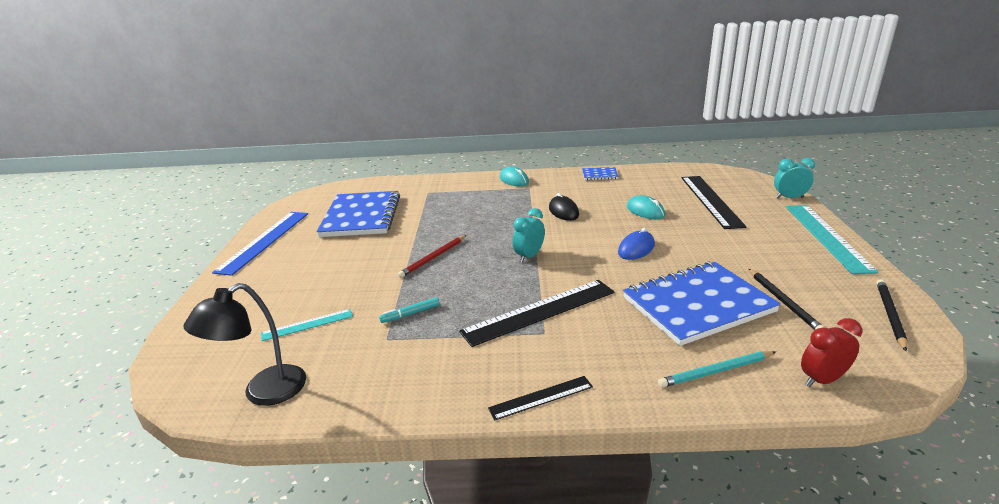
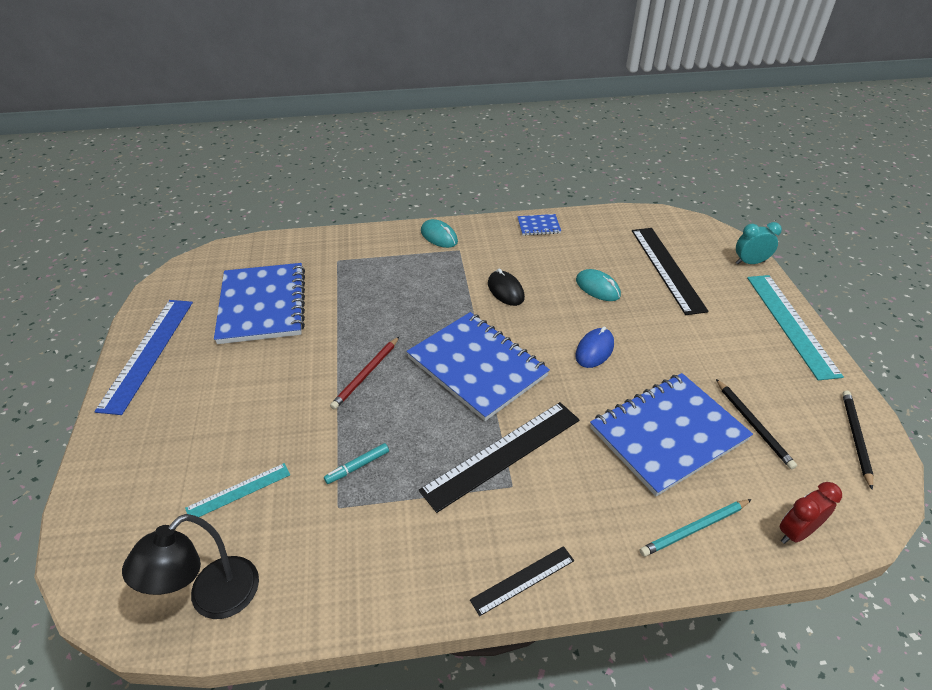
camera: 10 degrees left, 15 degrees up
turquoise clock [513,208,545,263] -> blue notebook [407,312,550,421]

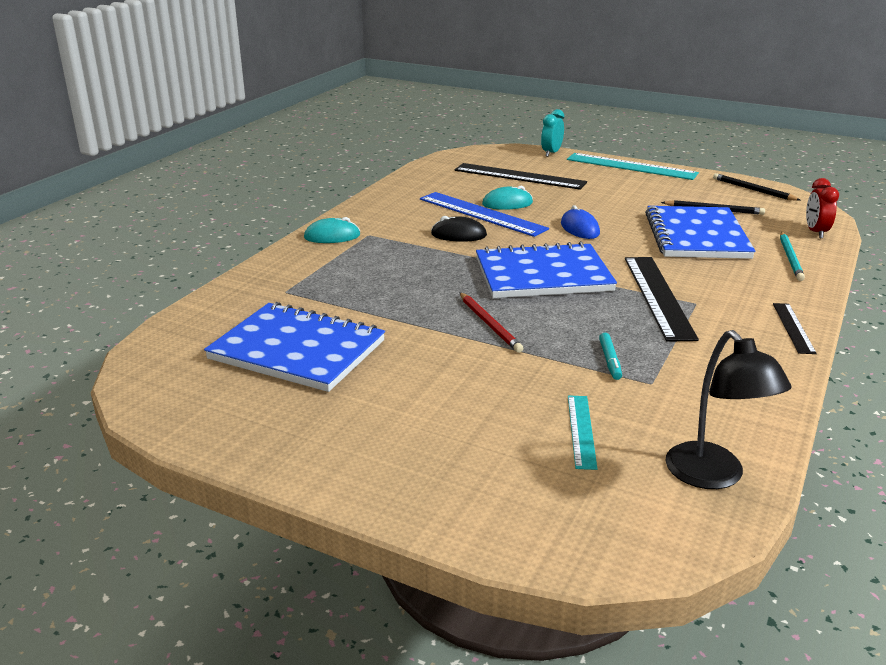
camera: 55 degrees left, 15 degrees down
blue ruler [94,300,193,415] -> blue ruler moved to [420,192,549,237]
blue notebook [517,214,561,236] -> none

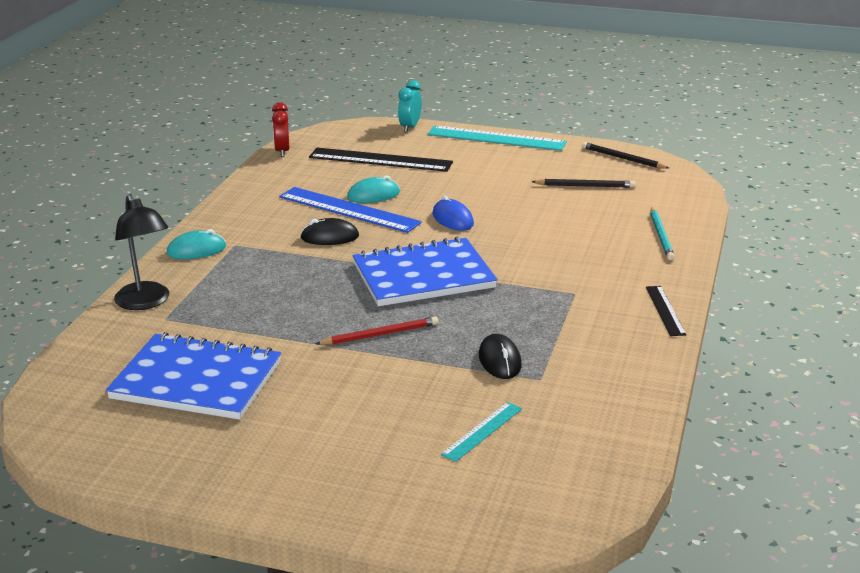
camera: 10 degrees left, 0 degrees up
red pencil [460,292,524,353] -> red pencil turned 75 degrees counterclockwise [315,316,439,345]
turquoise ruler [568,395,597,470] -> turquoise ruler turned 45 degrees clockwise [441,402,522,462]
turquoise marker [599,333,622,380] -> black mouse [479,334,522,379]
black ruler [625,257,699,342] -> none
blue notebook [645,206,756,259] -> none
black lamp [665,330,792,489] -> black lamp moved to [114,194,169,310]
red clock [806,178,839,238] -> red clock moved to [272,102,290,157]

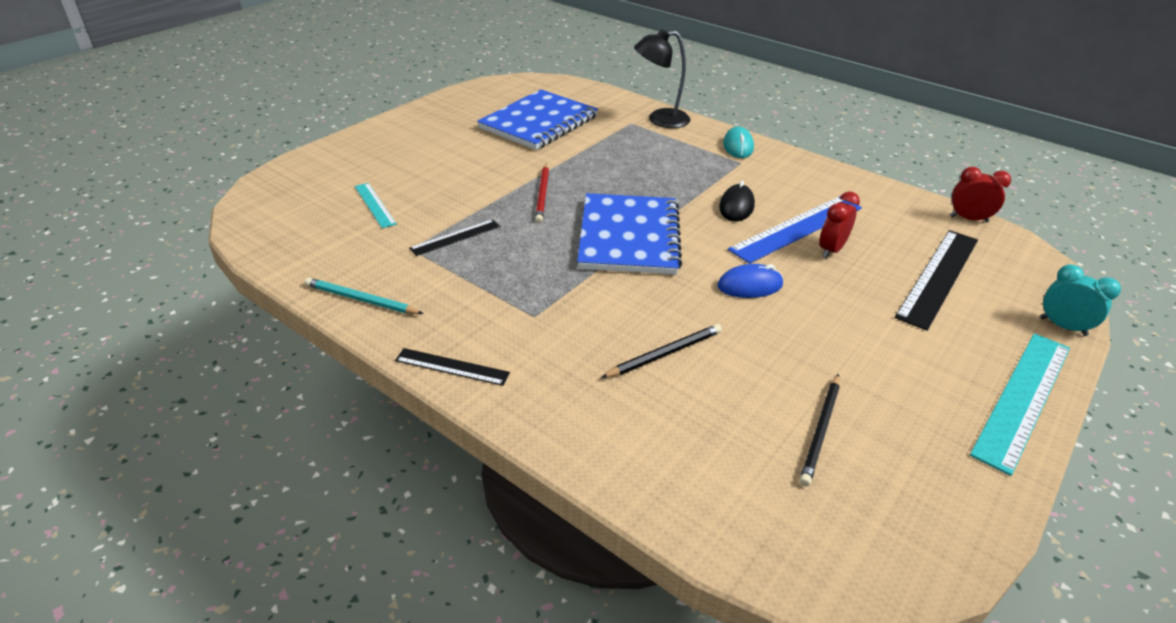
camera: 110 degrees right, 10 degrees up
turquoise mouse [347,176,400,203] -> red clock [819,192,860,258]
black mouse [479,334,522,379] -> black ruler [409,219,500,256]
black pencil [582,142,669,168] -> black pencil moved to [601,324,722,378]
turquoise pencil [650,207,675,260] -> turquoise pencil moved to [305,277,424,314]

